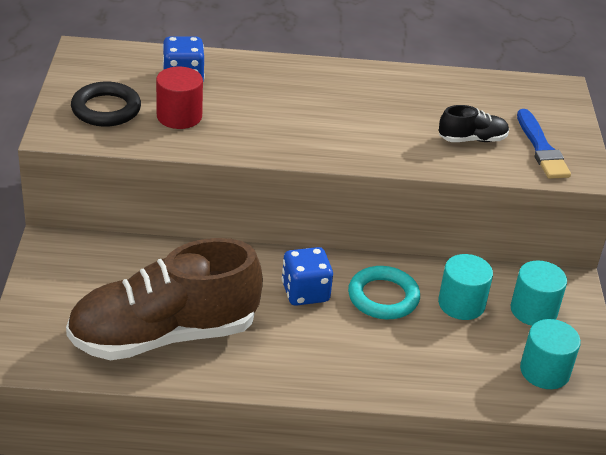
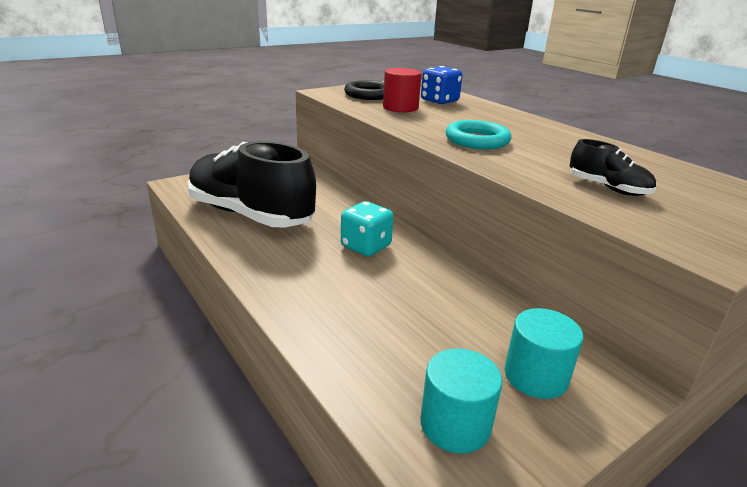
camera: 55 degrees right, 10 degrees down
brown shoe [66,238,263,360] -> black shoe [187,141,316,227]
blue dice [282,247,333,306] -> turquoise dice [341,201,394,257]
turquoise ring [348,266,420,319] -> turquoise ring moved to [445,120,511,149]
turquoise cylinder [438,254,493,320] -> none
blue brush [517,109,571,179] -> none

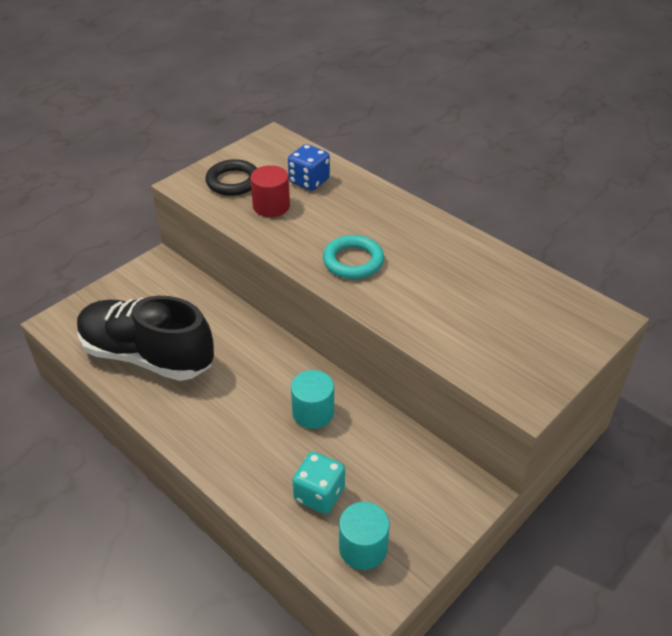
camera: 10 degrees left, 15 degrees up
turquoise dice [341,201,394,257] -> turquoise dice moved to [292,452,345,514]
turquoise cylinder [505,308,583,399] -> turquoise cylinder moved to [291,370,334,429]
black shoe [570,139,656,196] -> none

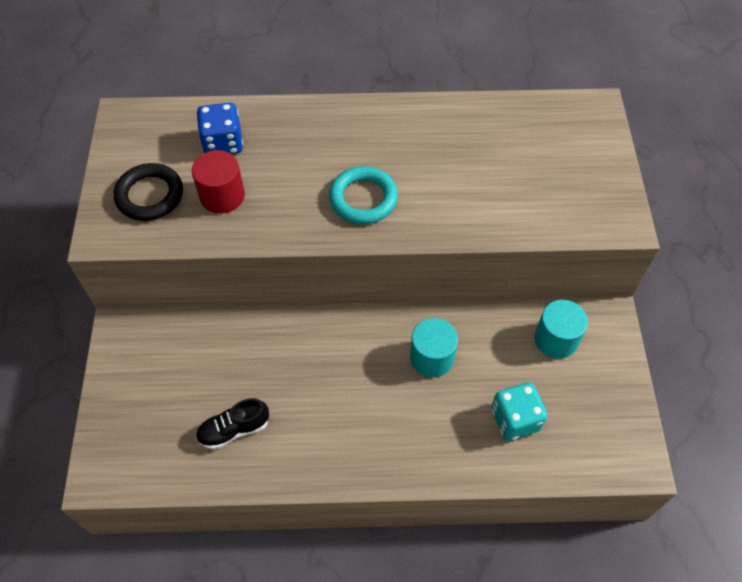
camera: 45 degrees left, 15 degrees up
black shoe [77,296,214,381] -> black shoe [196,398,269,450], size x0.42
turquoise cylinder [339,502,389,570] -> turquoise cylinder moved to [534,300,588,359]

